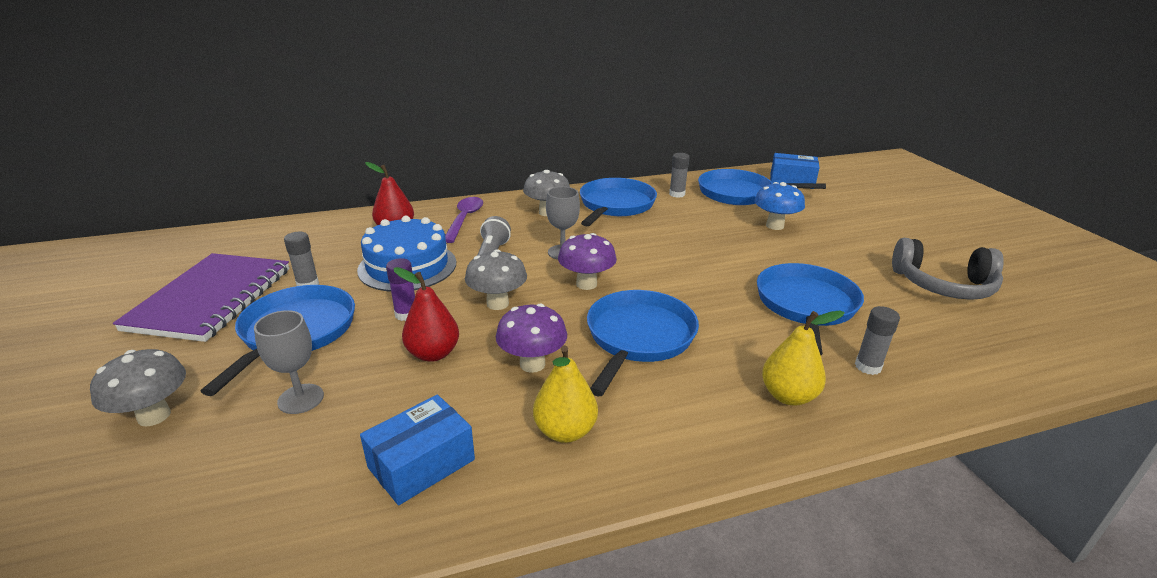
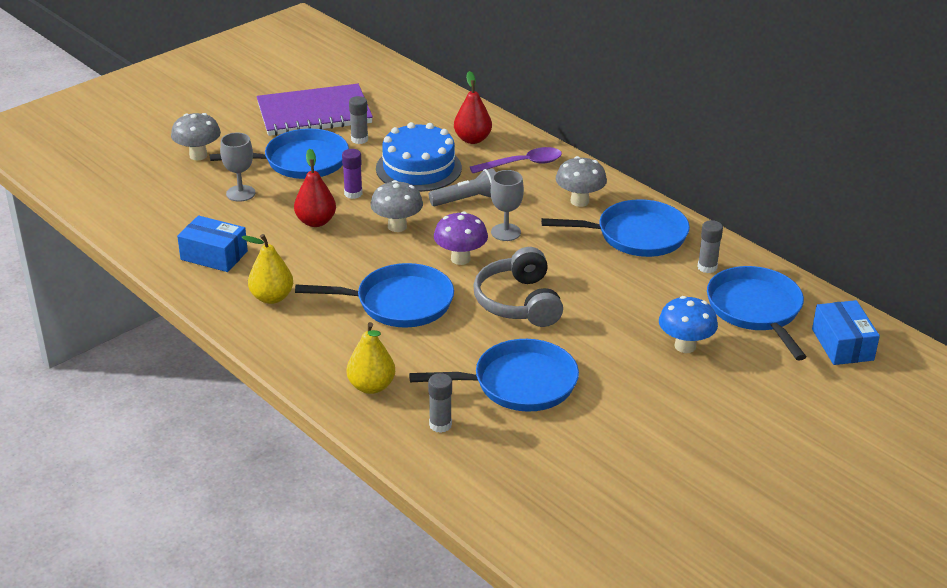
camera: 65 degrees right, 5 degrees up
purple mushroom [496,304,567,373] -> none
grey headphones [892,238,1004,300] -> grey headphones moved to [474,247,563,327]

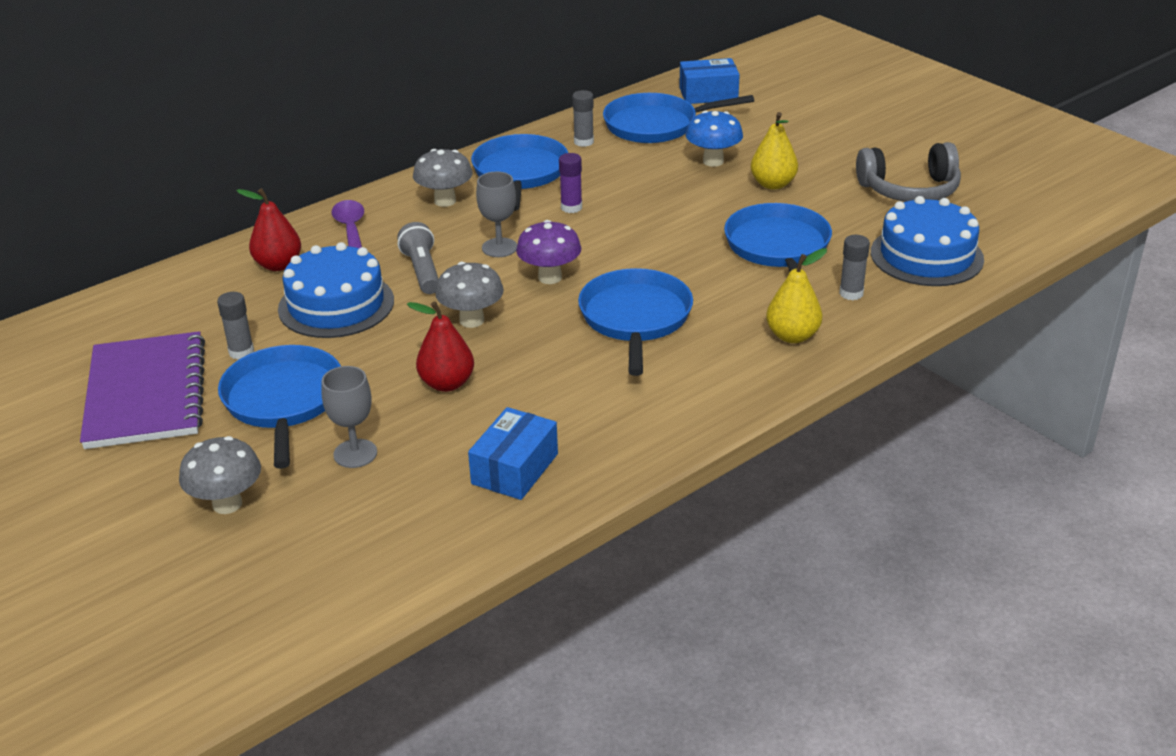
camera: 85 degrees left, 0 degrees up
yellow pear [241,234,293,304] -> yellow pear moved to [751,112,798,189]
purple glue stick [342,149,363,199] -> purple glue stick moved to [559,153,582,213]
grey headphones [474,247,563,327] -> grey headphones moved to [856,142,961,202]
none -> blue cake [871,196,984,286]

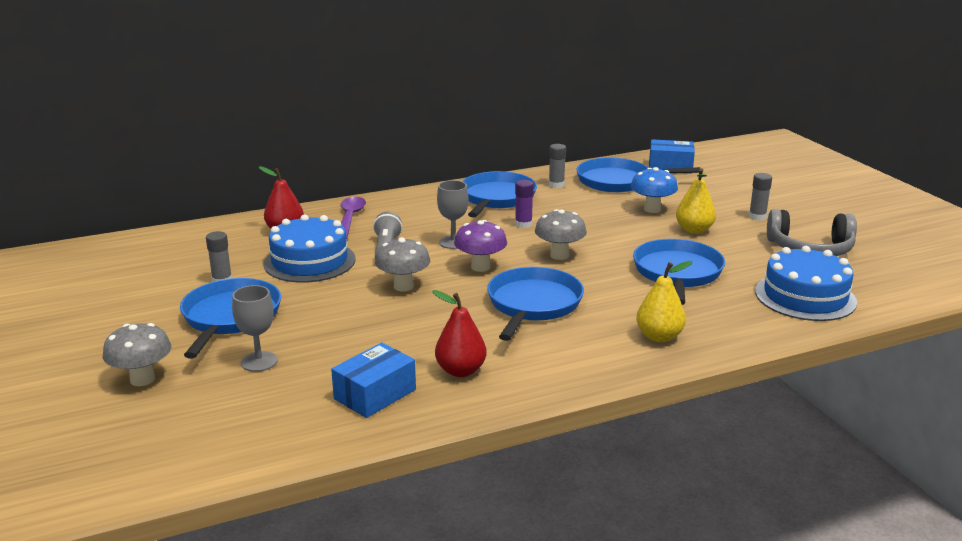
camera: 15 degrees right, 10 degrees down
purple notebook [80,331,205,449] -> none
red pear [407,301,474,392] -> red pear moved to [432,290,487,377]
grey mushroom [413,149,473,207] -> grey mushroom moved to [535,209,587,260]
grey glue stick [839,235,870,300] -> grey glue stick moved to [749,173,772,221]

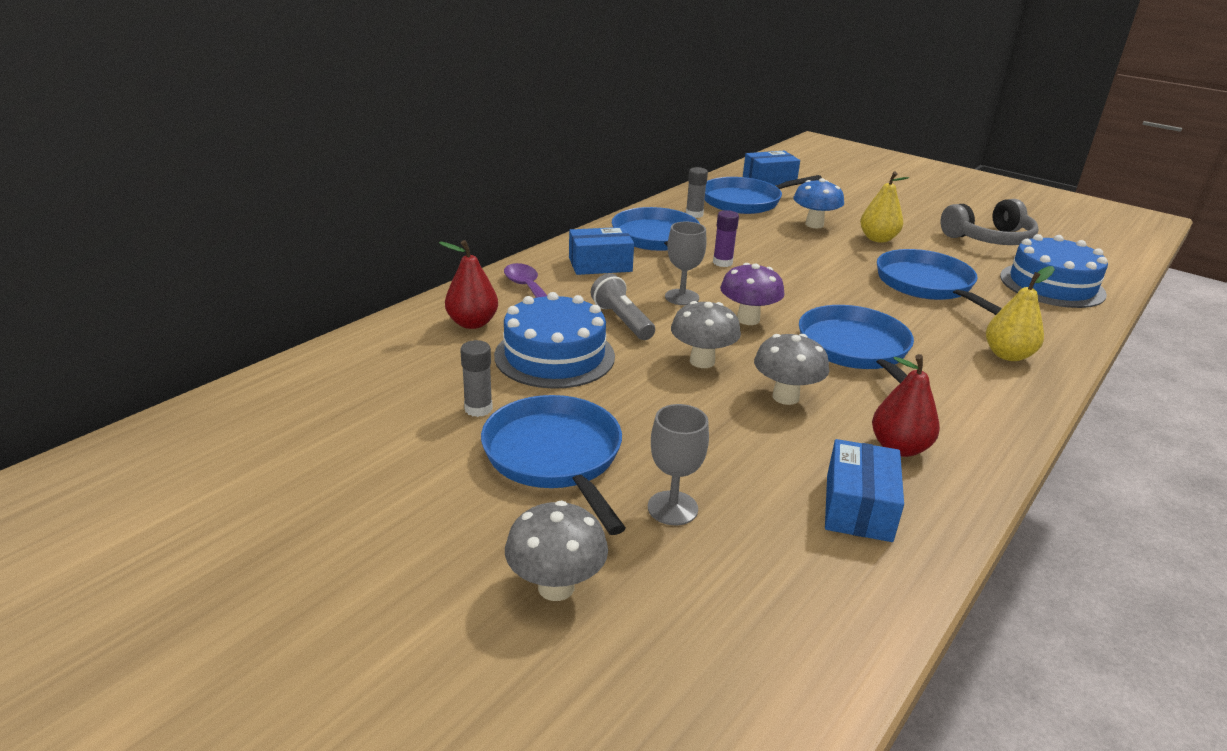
camera: 30 degrees left, 5 degrees up
grey mushroom [535,209,587,260] -> grey mushroom moved to [754,334,829,405]
grey glue stick [749,173,772,221] -> none
none -> blue box [569,227,634,275]

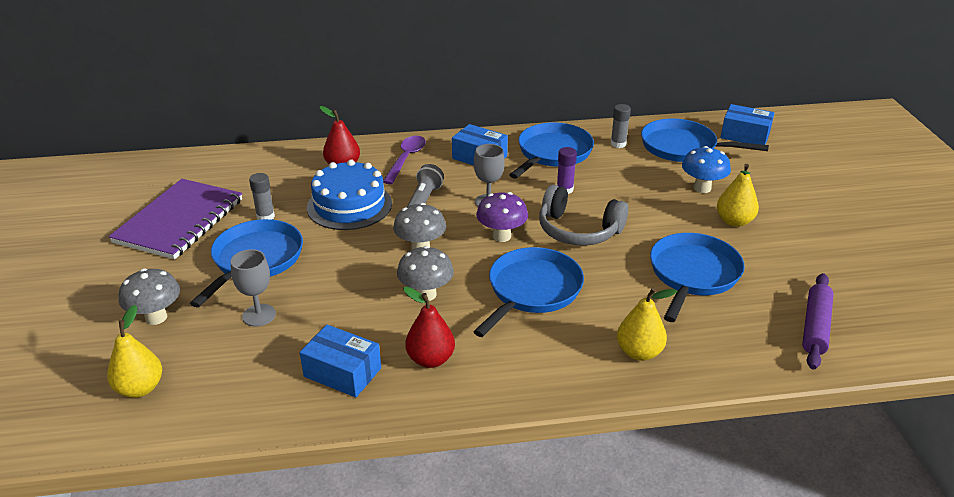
camera: 45 degrees right, 5 degrees up
blue box [825,439,904,542] -> blue box turned 60 degrees clockwise [300,325,381,398]
grey headphones [941,199,1039,245] -> grey headphones moved to [539,185,629,245]
blue cake [1000,234,1108,308] -> purple rolling pin [802,273,834,369]
none -> yellow pear [107,305,162,398]
none -> purple notebook [109,179,242,259]

